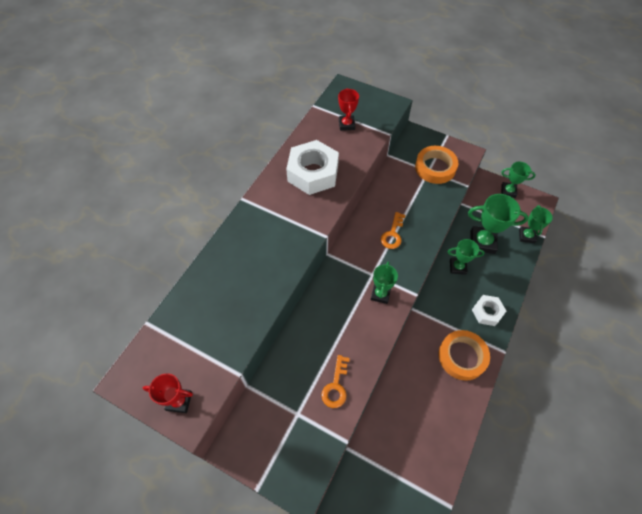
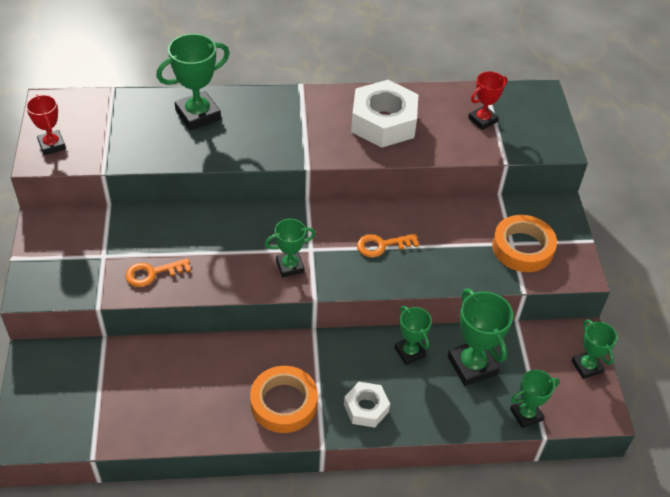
camera: 55 degrees right, 10 degrees down
none -> green trophy [156,34,230,131]

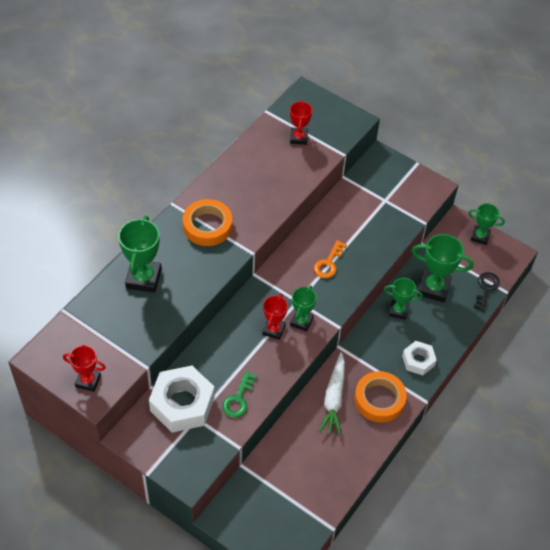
camera: 50 degrees left, 5 degrees up
orange key [125,258,191,287] -> green key [222,371,257,418]
white nut [351,80,418,148] -> white nut moved to [149,366,215,433]
orange tape [492,215,557,272] -> orange tape moved to [183,199,232,246]
green trophy [510,370,560,428] -> black key [474,272,500,311]
none -> red trophy [262,294,288,340]
none -> white carrot [319,352,345,436]

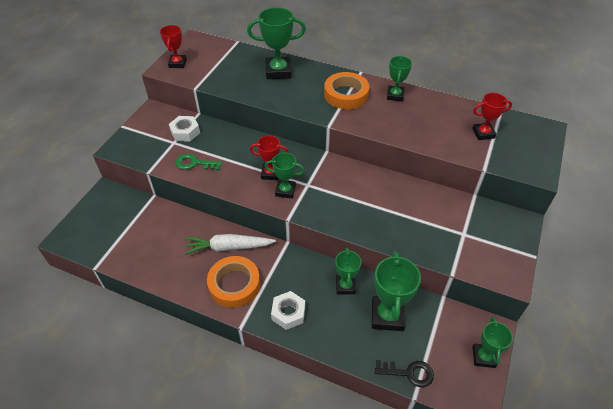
camera: 80 degrees right, 5 degrees down
white nut [149,366,215,433] -> white nut [169,116,200,142], size x0.55
orange key [314,240,347,278] -> none
none -> green trophy [387,56,412,102]

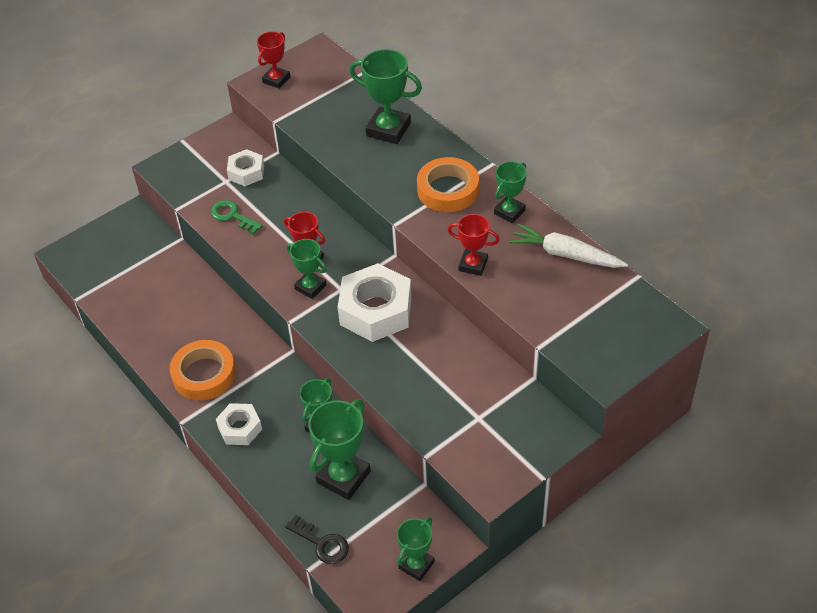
camera: 30 degrees right, 0 degrees up
white carrot [185,234,276,255] -> white carrot moved to [509,223,628,268]
red trophy [472,93,512,140] -> red trophy moved to [448,214,500,276]
none -> white nut [338,263,412,342]

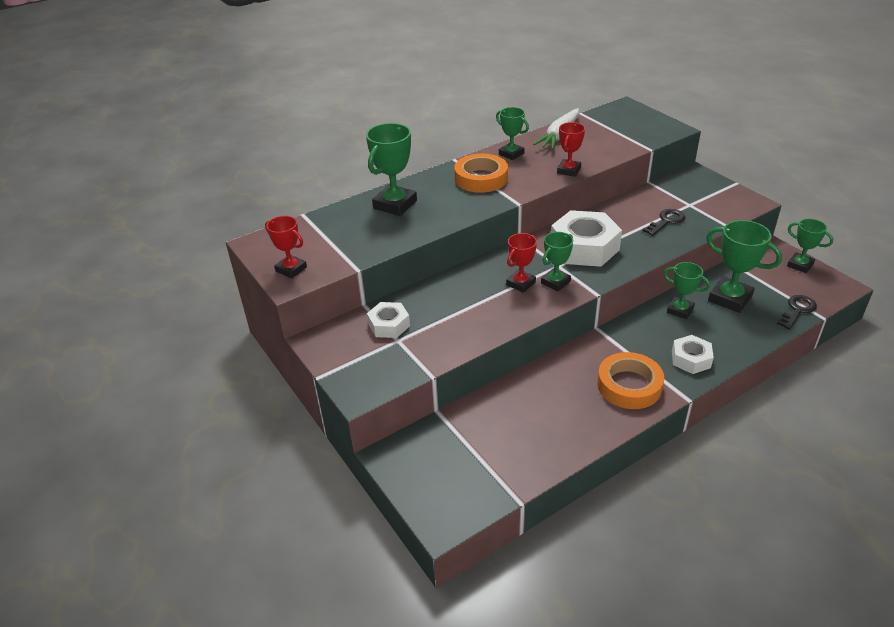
camera: 85 degrees left, 10 degrees down
green key [211,200,263,235] -> none
none -> black key [642,209,685,236]

